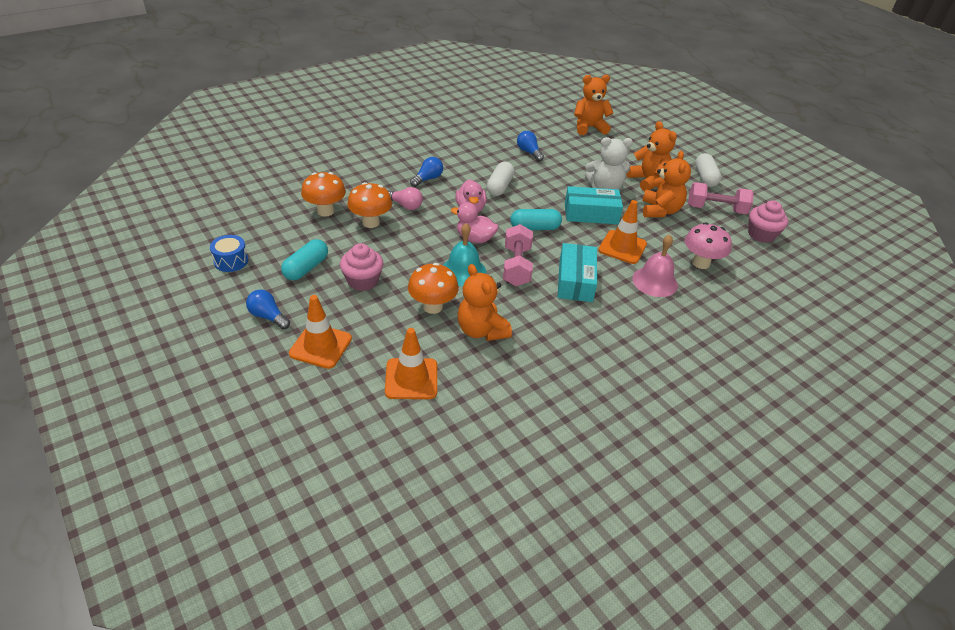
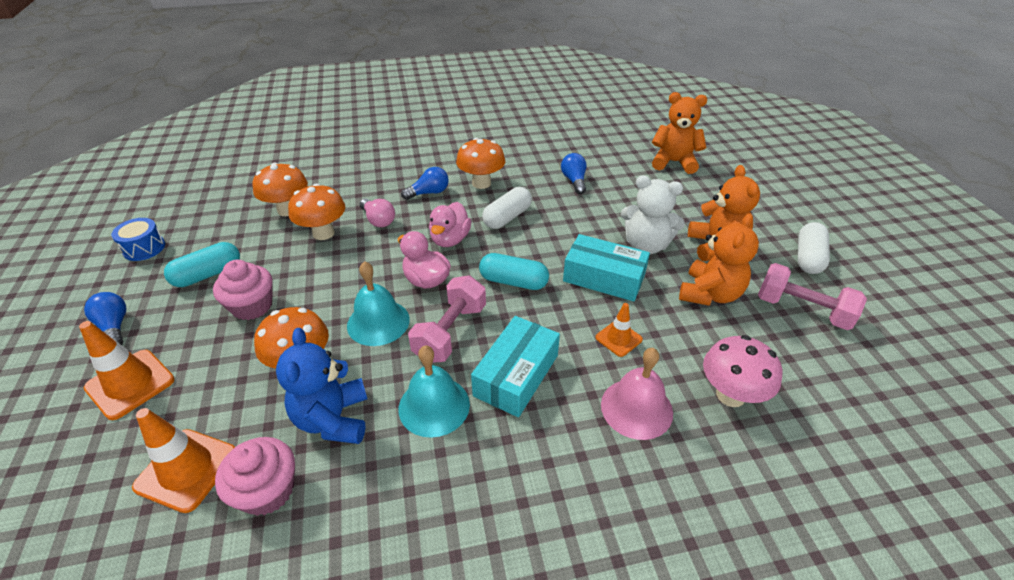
camera: 25 degrees right, 0 degrees up
orange teddy bear [458,264,512,341] -> blue teddy bear [276,328,367,444]
orange traffic cone [598,200,647,264] -> orange traffic cone [595,303,643,357], size x0.60
pink cupcake [748,200,788,243] -> pink cupcake moved to [215,437,295,516]
none -> turquoise bell [399,345,470,438]
none -> orange mushroom [456,138,505,189]

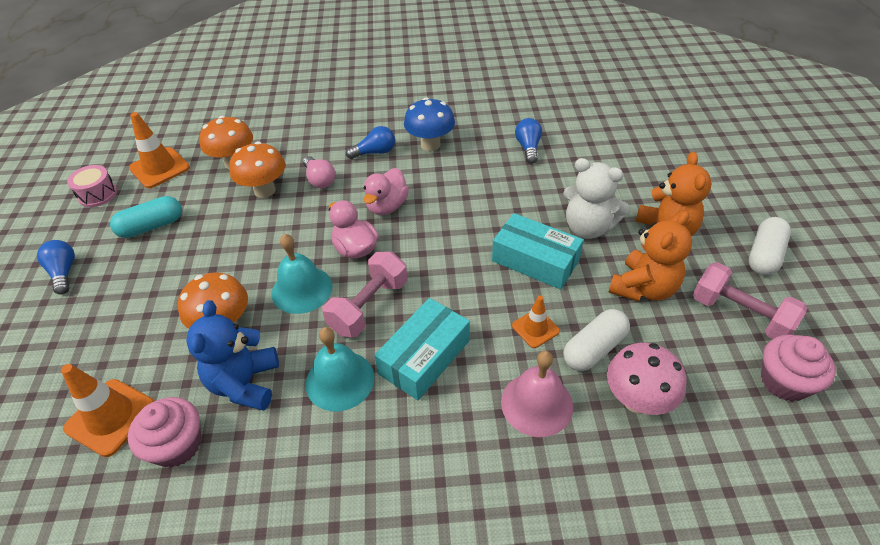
camera: 10 degrees right, 5 degrees up
orange traffic cone [79,321,175,420] -> orange traffic cone moved to [129,112,190,188]
blue drum [111,218,165,261] -> pink drum [67,165,117,207]
pink cupcake [213,260,273,320] -> pink cupcake moved to [761,334,836,402]
orange mushroom [456,138,505,189] -> blue mushroom [404,97,455,151]
turquoise capsule [479,253,549,290] -> none
white capsule [482,187,532,229] -> white capsule moved to [563,309,630,371]
orange teddy bear [652,92,707,174] -> none

